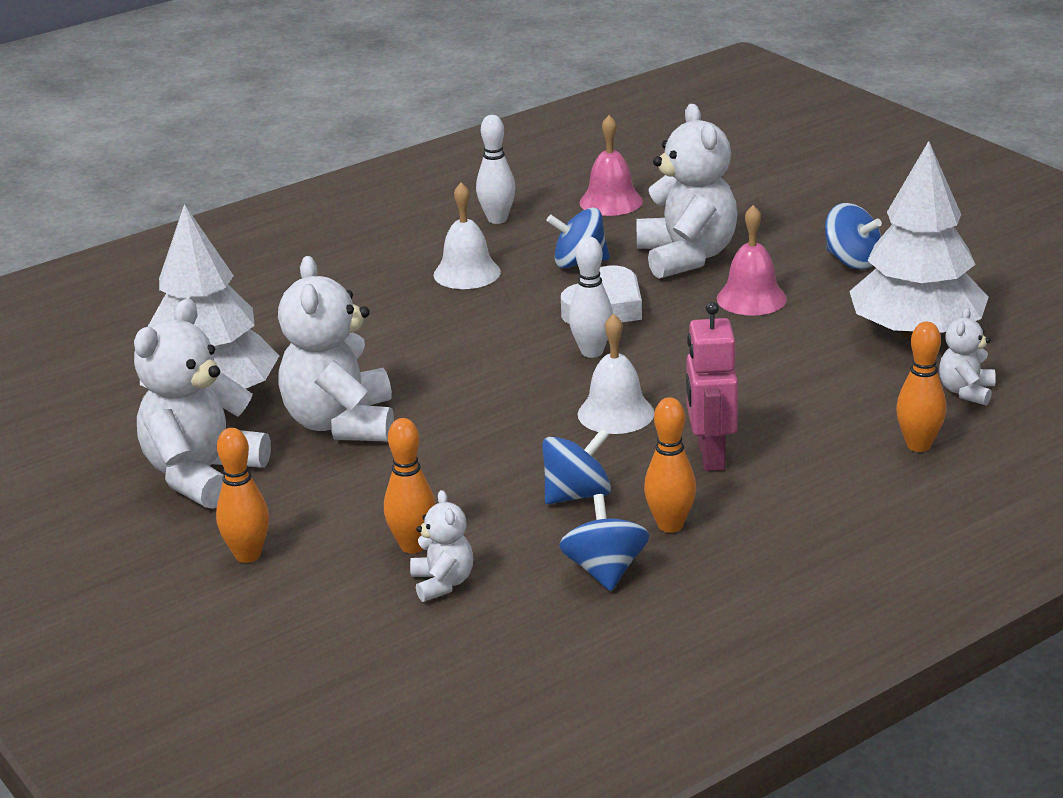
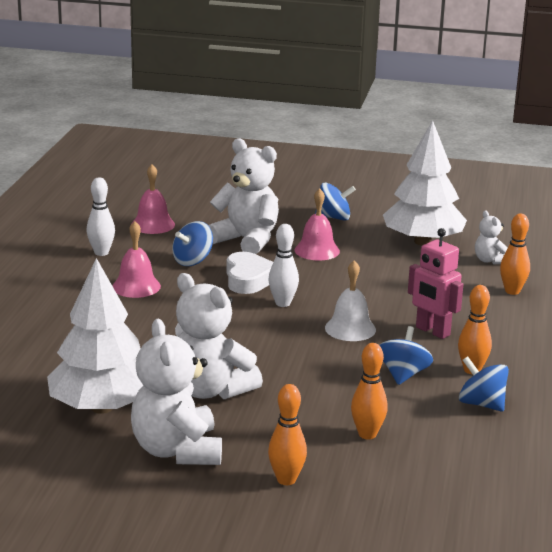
camera: 45 degrees left, 5 degrees down
white teddy bear [410,490,473,602] -> none
white bell [434,183,501,289] -> pink bell [112,221,161,298]

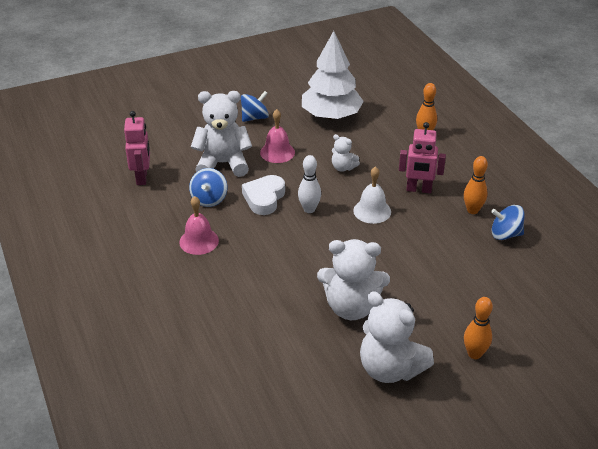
camera: 35 degrees left, 15 degrees up
white tree [47,258,143,414] -> none
white bowling pin [86,177,115,256] -> none
pink bell [132,164,175,234] -> pink robot [124,111,150,185]
white heart [226,252,273,294] -> white heart turned 120 degrees counterclockwise [242,175,285,215]
orange bowling pin [351,343,388,439] -> none
blue spinning top [380,326,433,385] -> none
white teddy bear [475,210,508,265] -> white teddy bear moved to [332,134,360,172]

